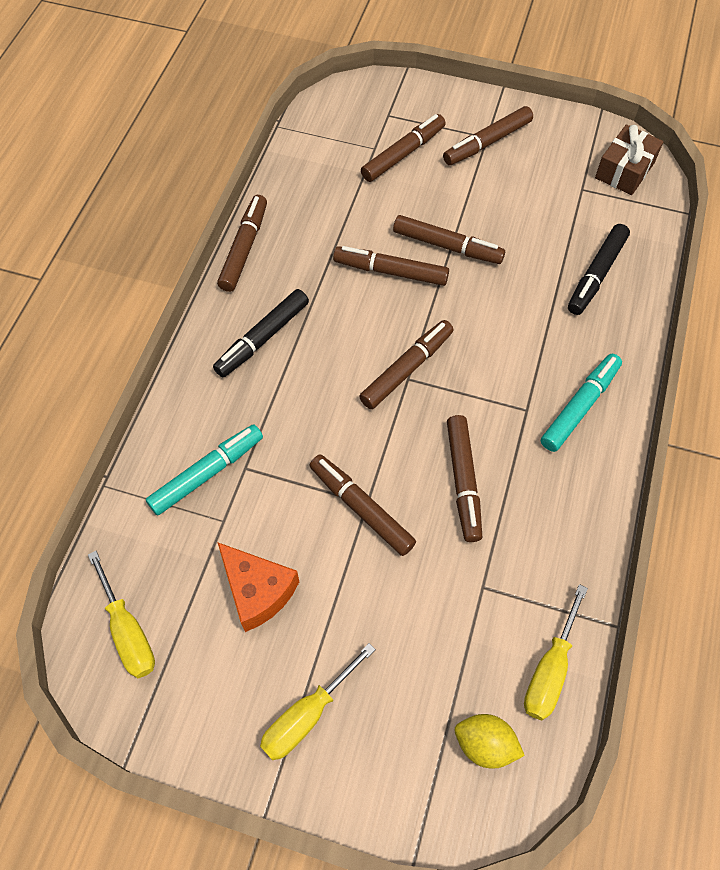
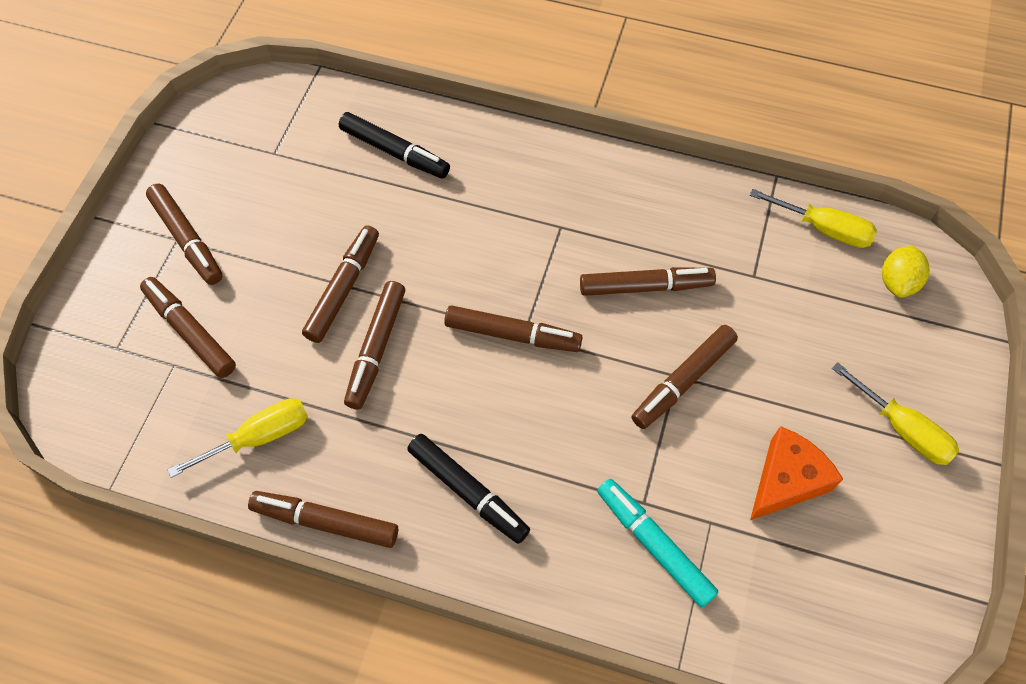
camera: 90 degrees left, 0 degrees up
yellow screwdriver [88,551,155,678] -> yellow screwdriver moved to [168,398,308,478]
brown marker [359,320,453,409] -> brown marker turned 150 degrees clockwise [444,305,582,352]
turquoise marker [541,354,622,452] -> none
brown gift [595,124,664,195] -> none

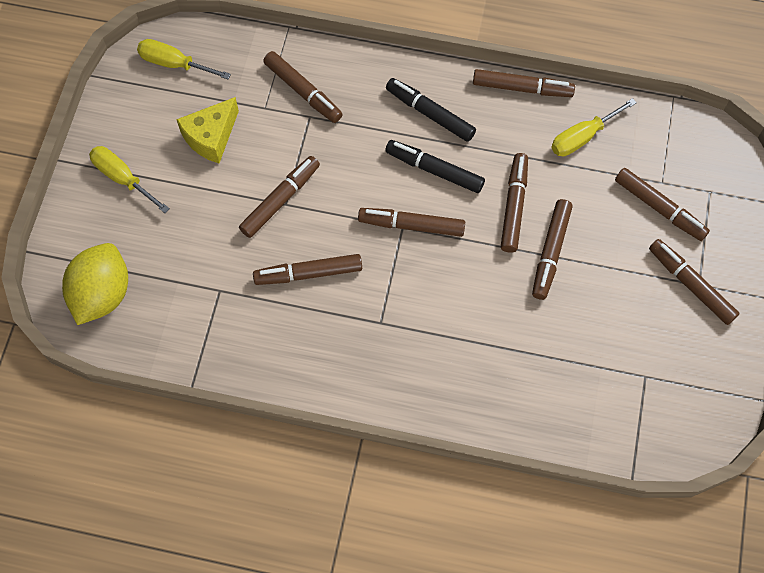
camera: 175 degrees right, 5 degrees up
black marker [339,112,450,179] -> black marker moved to [385,140,485,193]
turquoise marker [597,479,719,608] -> brown marker [263,51,342,123]
yellow screwdriver [750,189,877,248] -> yellow screwdriver moved to [137,39,231,79]
orange cheese [750,426,843,520] -> yellow cheese [176,97,239,163]
yellow lemon [882,245,930,298] -> yellow lemon [62,243,128,325], size x1.73

